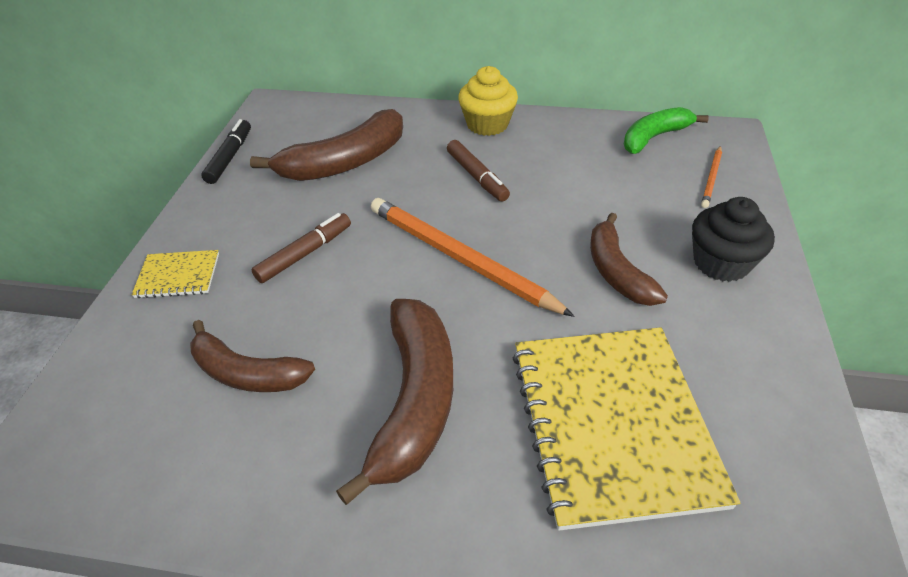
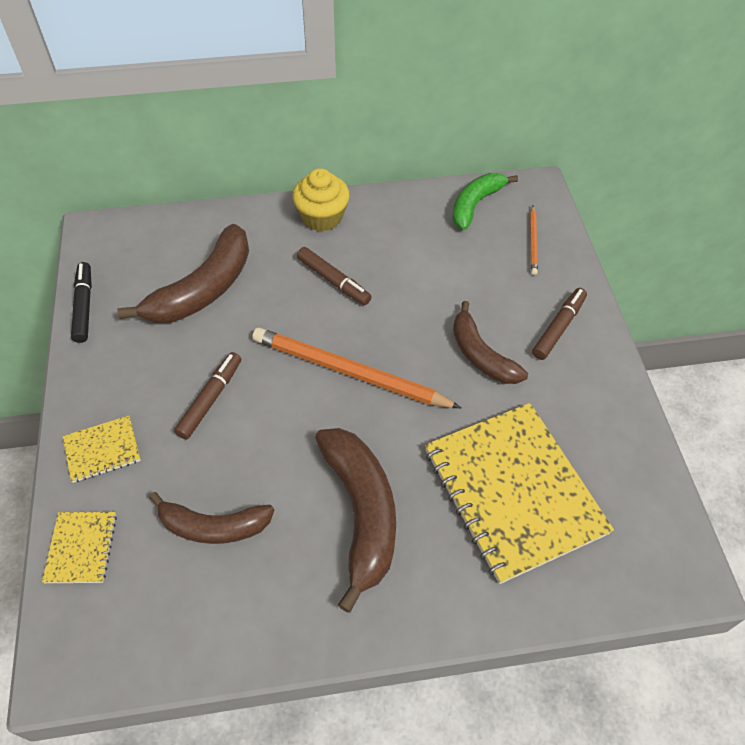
camera: 20 degrees left, 10 degrees up
black cupcake [692,197,775,282] -> brown marker [532,288,587,360]
none -> yellow notebook [42,512,117,583]

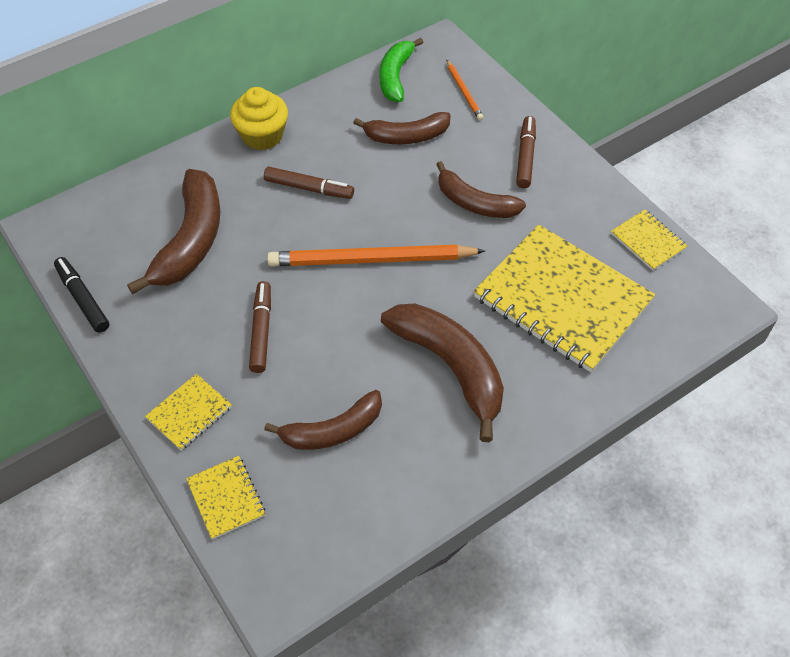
camera: 25 degrees left, 0 degrees up
none -> brown banana [353,112,451,144]
none -> yellow notebook [611,210,687,271]

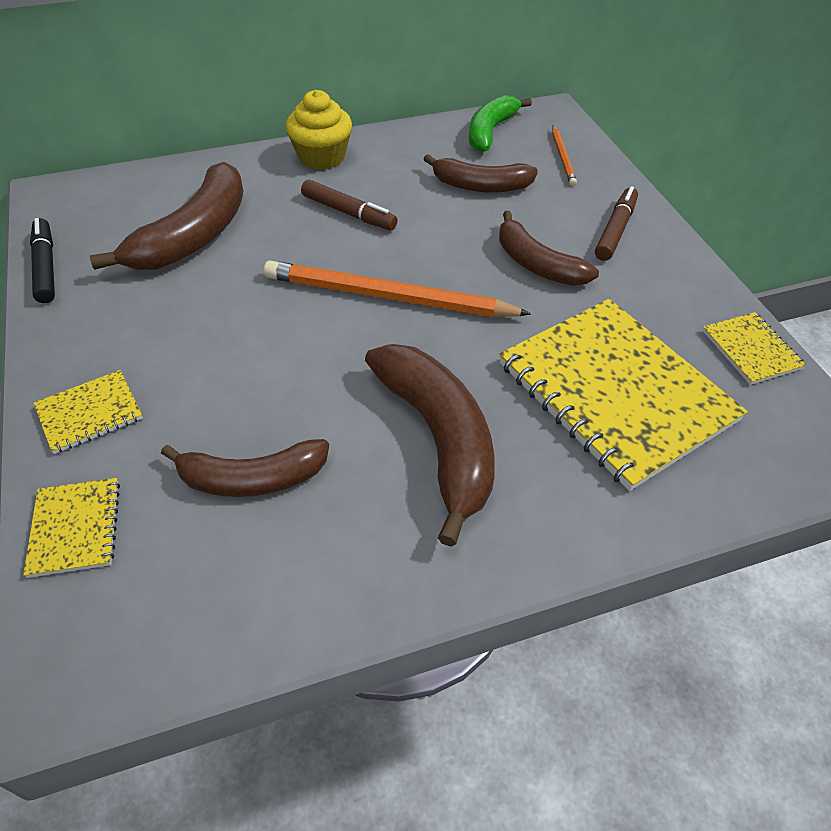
camera: 15 degrees right, 5 degrees down
brown marker [249,281,271,373] -> none

